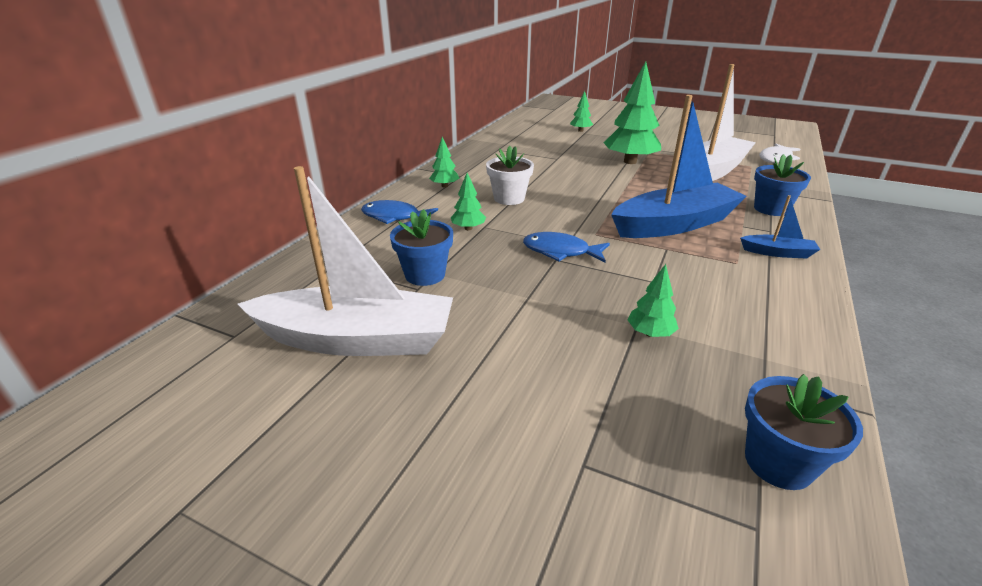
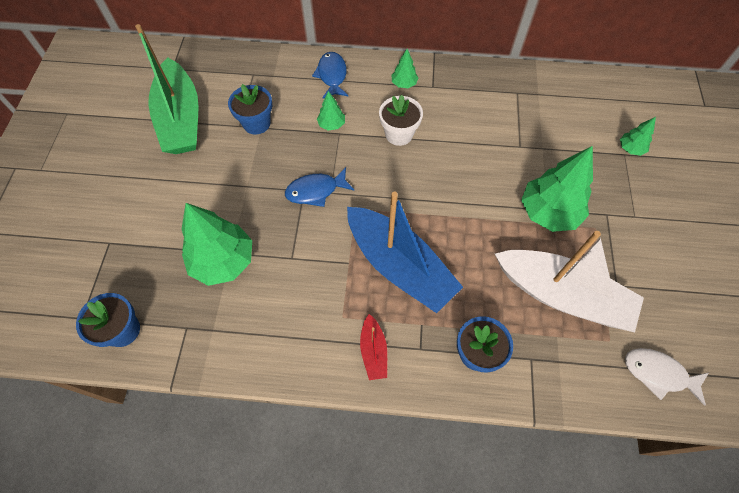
camera: 70 degrees right, 30 degrees up
white boat [238,166,453,356] -> green boat [135,24,198,154]
blue fish [523,232,610,263] -> blue fish turned 105 degrees counterclockwise [285,167,354,207]
green tree [628,264,679,337] -> green tree [182,203,252,286], size x2.08
blue boat [740,195,820,259] -> red boat [360,314,387,380]

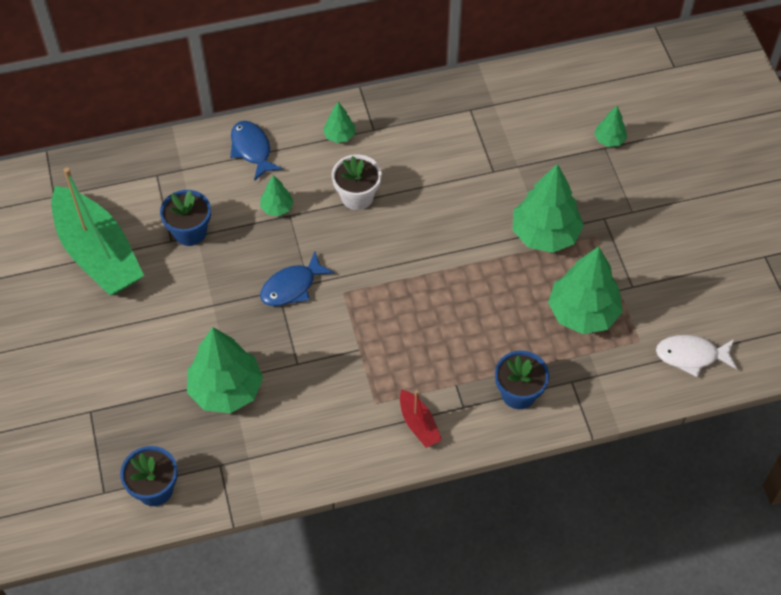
camera: 20 degrees left, 5 degrees down
blue boat [347,192,463,313] -> none
white boat [495,231,644,332] -> green tree [548,246,623,334]

